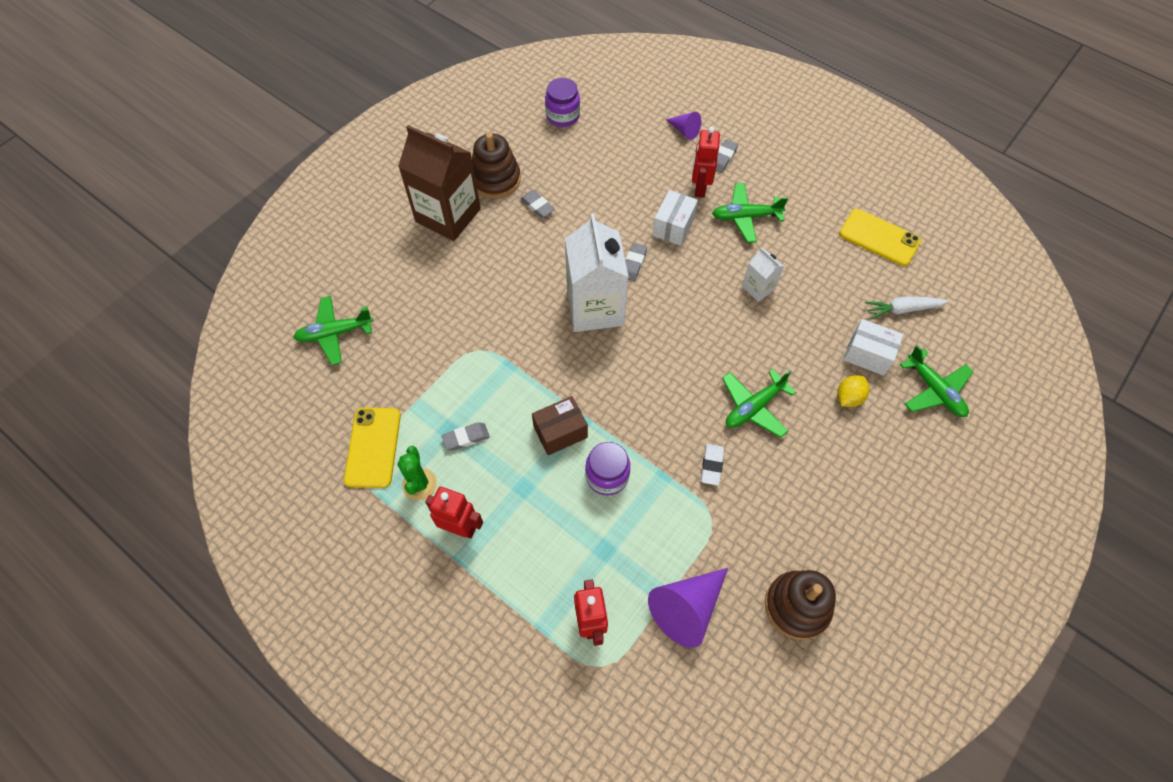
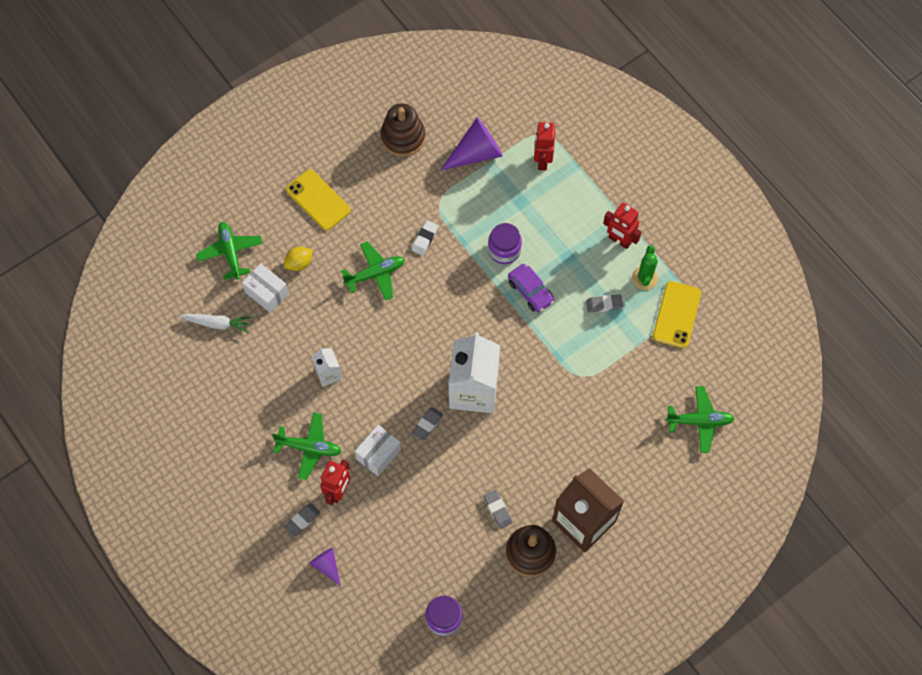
camera: 165 degrees left, 5 degrees up
brown box [532,396,588,455] -> purple car [508,264,554,312]
yellow phone [839,209,921,266] -> yellow phone moved to [286,169,351,231]

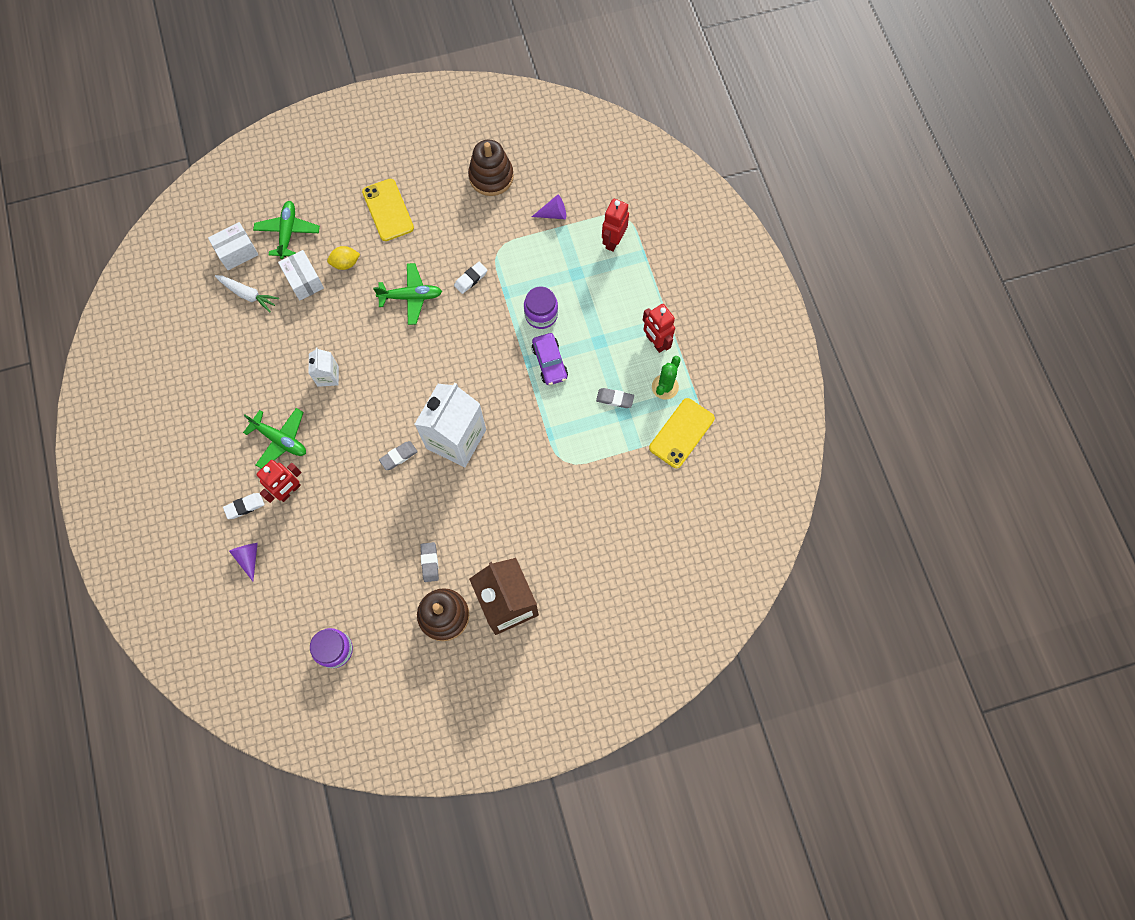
camera: 20 degrees right, 5 degrees up
grey eraser [284,503,320,537] -> white eraser [223,493,265,519]
white box [355,425,401,476] -> white box moved to [208,222,258,270]
purple cone [440,117,503,171] -> purple cone [532,195,566,219], size x0.54
green plane [666,386,735,453] -> none

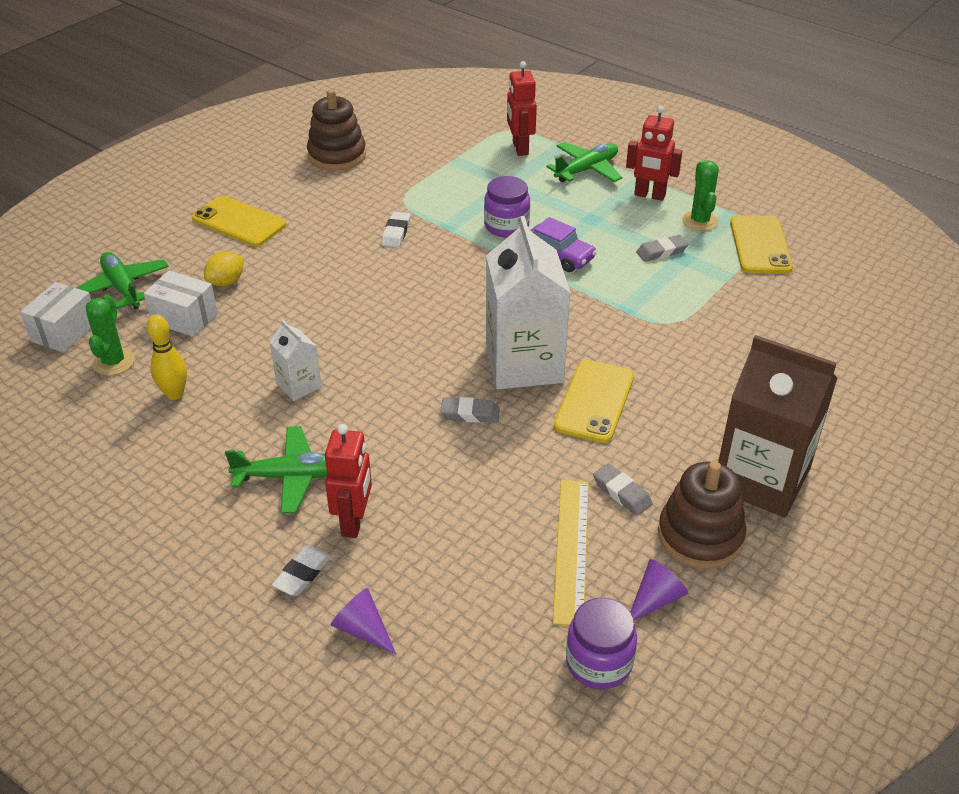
camera: 35 degrees left, 30 degrees down
white carrot [215,275,279,312] -> green cactus [86,295,135,375]
green plane [373,263,442,325] -> green plane moved to [546,142,622,182]
grey eraser [379,441,418,470] -> grey eraser turned 75 degrees clockwise [440,397,500,423]
purple cone [532,195,566,219] -> purple cone moved to [631,559,688,621]
none -> yellow bowling pin [147,314,187,400]
none -> yellow ruler [553,480,589,626]
none -> yellow phone [554,360,634,443]

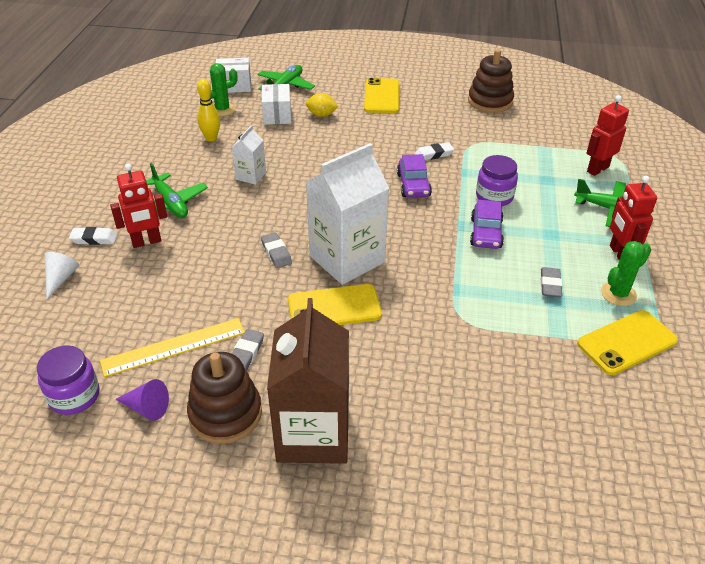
camera: 60 degrees right, 0 degrees up
purple cone [331,588,396,655] -> white cone [45,252,79,300]
grey eraser [636,235,688,262] -> grey eraser turned 60 degrees clockwise [541,267,562,297]
none -> purple car [397,154,432,198]

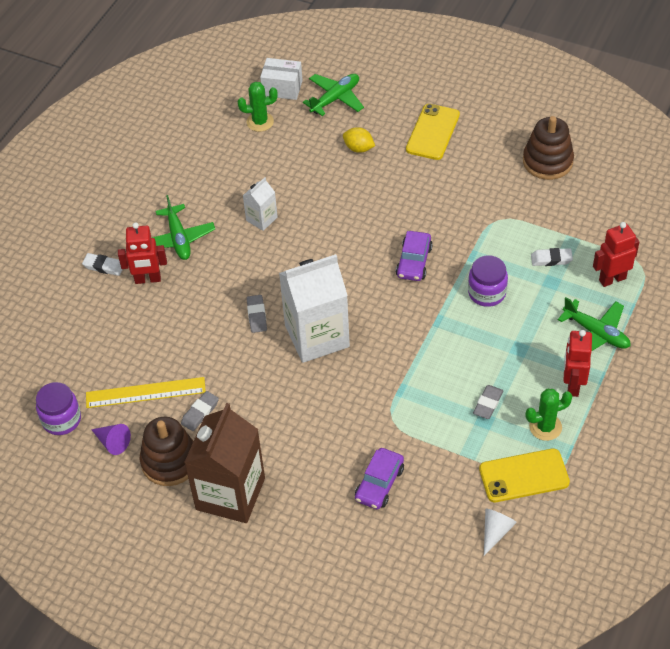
camera: 20 degrees right, 10 degrees up
white cone [45,252,79,300] -> white cone moved to [484,509,517,556]
yellow bowling pin [197,79,220,142] -> none
white box [262,84,291,125] -> none
yellow phone [288,284,382,325] -> none
white eraser [415,142,454,160] -> white eraser moved to [531,248,573,266]
purple car [470,200,504,249] -> purple car moved to [355,448,404,509]

